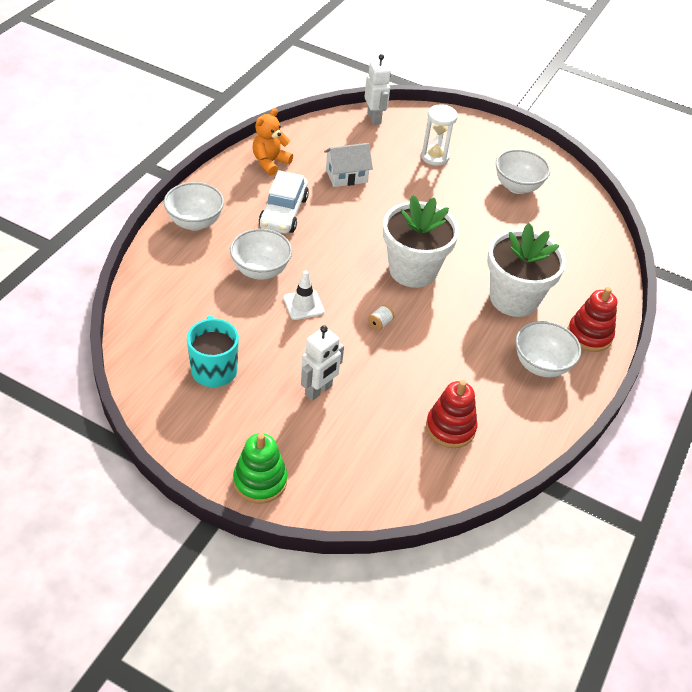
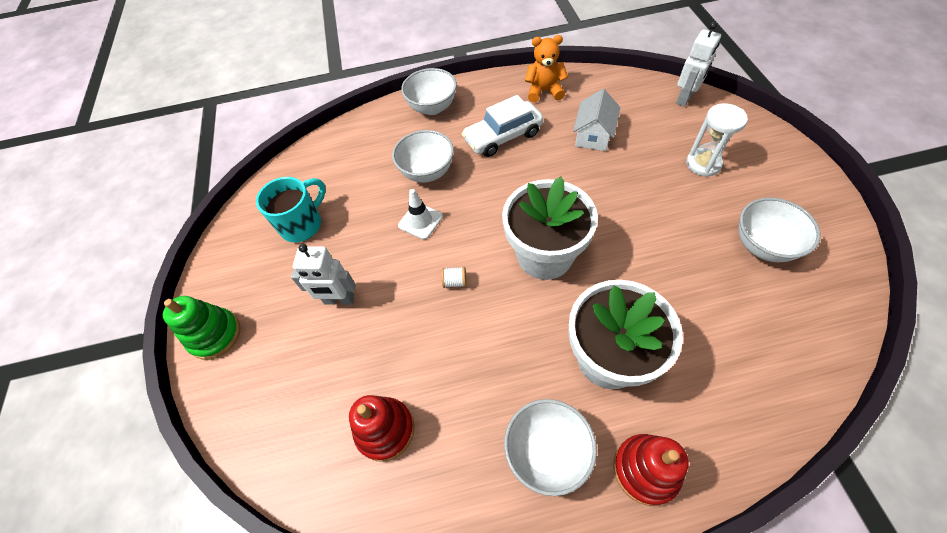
camera: 60 degrees right, 10 degrees up
white house [324,143,373,187] -> white house turned 75 degrees clockwise [573,89,620,151]

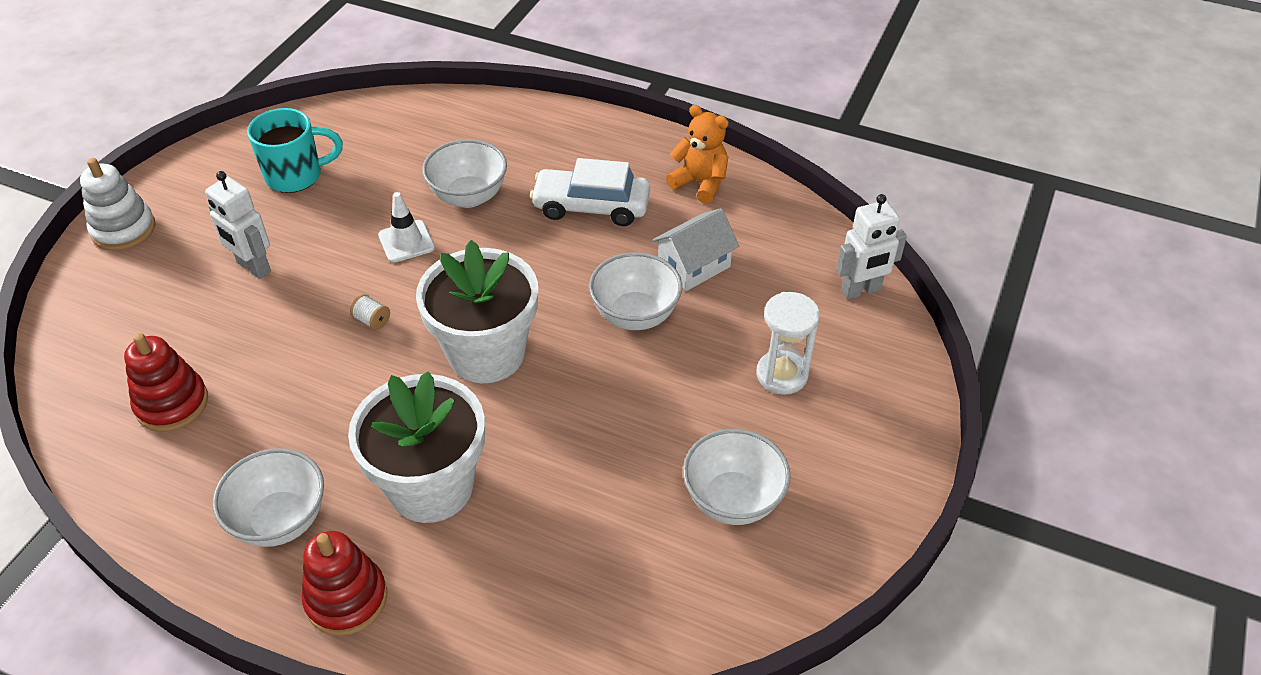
camera: 30 degrees right, 10 degrees down
green stacking toy [163,296,240,360] -> white stacking toy [80,158,155,251]
white bowl [401,68,457,115] -> white bowl moved to [589,252,682,330]

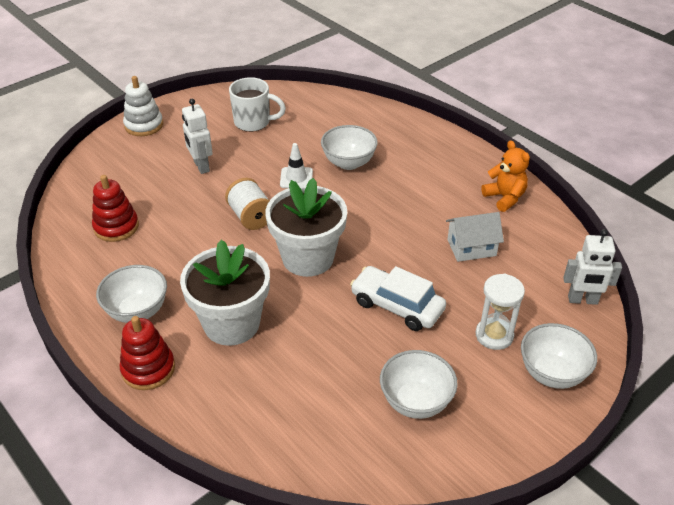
camera: 25 degrees right, 5 degrees down
turquoise mug [247,108,343,193] -> white mug [229,77,286,132]
white spool [350,294,390,330] -> white spool [225,178,270,230], size x2.07
white car [530,158,650,226] -> white car moved to [350,266,446,331]
white bowl [589,252,682,330] -> white bowl moved to [521,323,597,389]

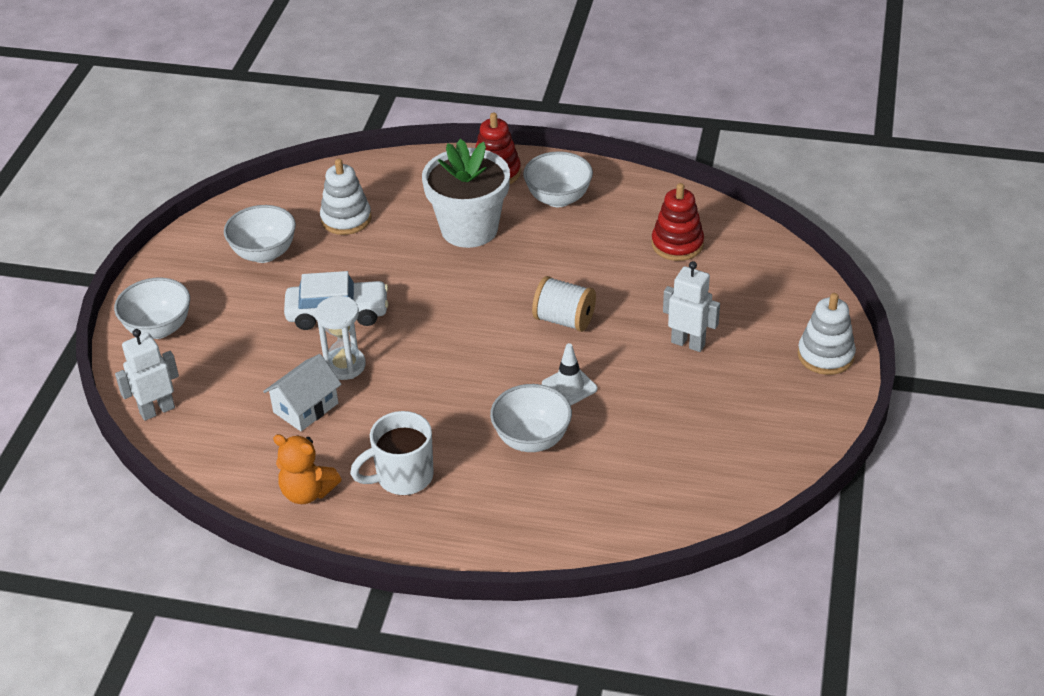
camera: 145 degrees right, 0 degrees up
white mug [229,77,286,132] -> white mug moved to [350,411,434,495]
white flower pot [265,178,347,277] -> none
white hourglass [475,274,525,350] -> white hourglass moved to [315,296,366,380]
none -> white stacking toy [320,159,372,235]

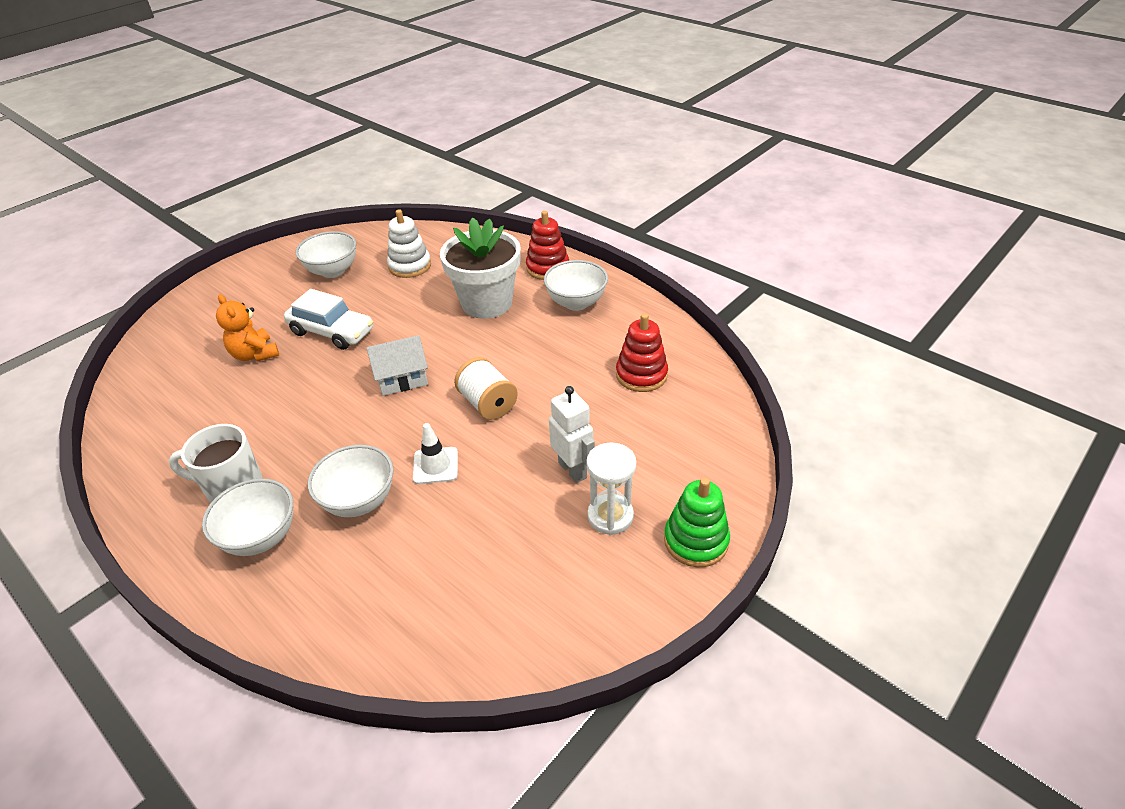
camera: 30 degrees right, 0 degrees up
white bowl [114,278,190,339] -> white bowl moved to [202,478,293,556]
white robot [115,329,179,421] -> none
white house [263,354,342,431] -> white house moved to [367,335,428,396]
orange teddy bear [273,434,341,504] -> orange teddy bear moved to [216,294,279,361]
white hourglass [315,296,366,380] -> white hourglass moved to [586,442,636,535]
white stacking toy [798,293,856,375] -> green stacking toy [664,478,730,567]

